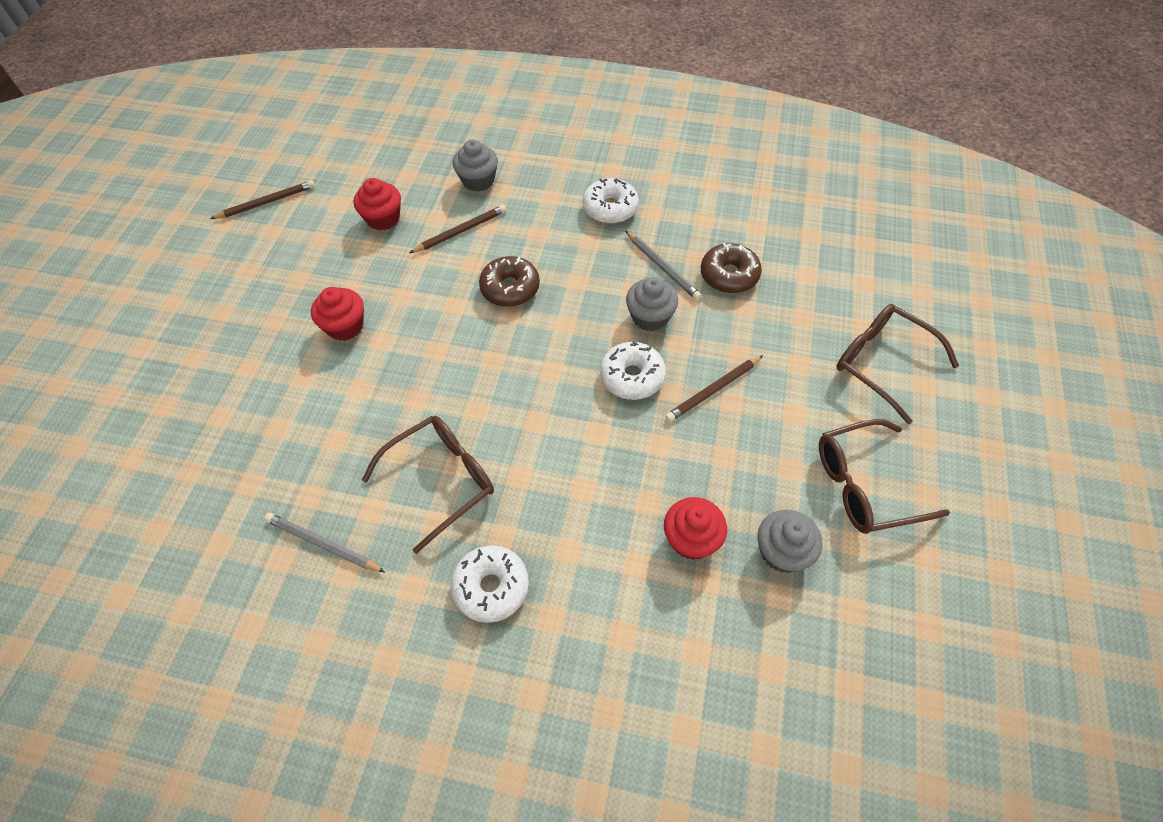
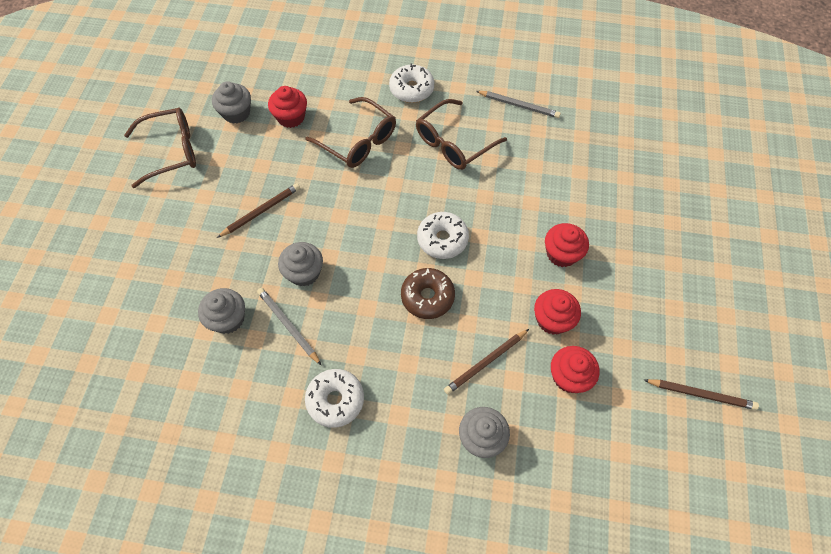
camera: 175 degrees right, 5 degrees up
brown pencil [210,180,315,219] -> brown pencil turned 135 degrees counterclockwise [644,379,759,410]
white donut [600,341,666,400] -> white donut moved to [417,212,469,259]
brown donut [701,243,762,293] -> grey cupcake [198,288,245,334]
brown glasses [837,304,959,424] -> brown glasses moved to [305,97,396,168]
none -> red cupcake [534,289,581,335]

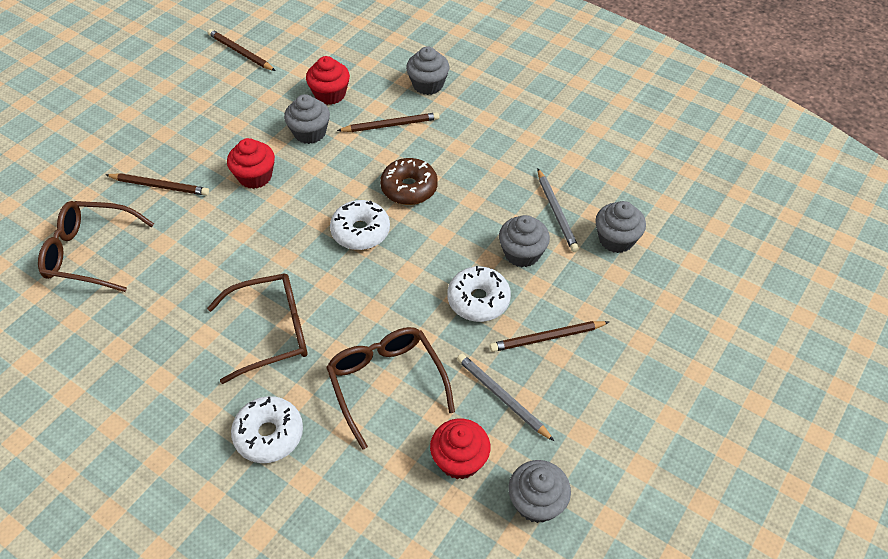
camera: 155 degrees left, 10 degrees down
brown glasses [124,108,196,188] -> brown glasses moved to [38,201,154,292]
white donut [305,369,364,428] -> white donut moved to [447,266,511,322]
grey pencil [476,91,561,118] -> grey pencil moved to [457,354,554,441]
red cupcake [534,289,581,335] -> grey cupcake [284,94,330,144]
none -> brown pencil [106,173,209,196]

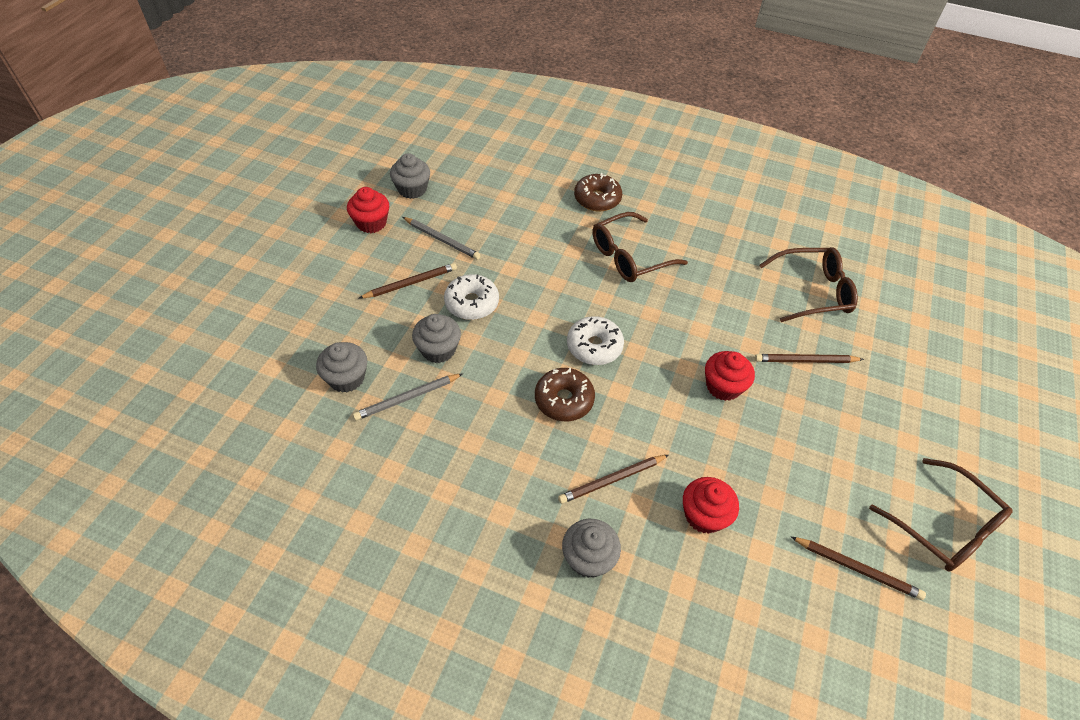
camera: 165 degrees right, 0 degrees up
white donut [231,396,303,463] -> brown donut [574,173,622,212]
grey cupcake [284,94,330,144] -> none
brown glasses [326,327,455,450] -> brown glasses moved to [869,458,1013,571]
red cupcake [430,418,490,479] -> red cupcake moved to [347,187,389,233]
grey pencil [538,169,579,252] -> grey pencil turned 90 degrees counterclockwise [353,374,462,421]

